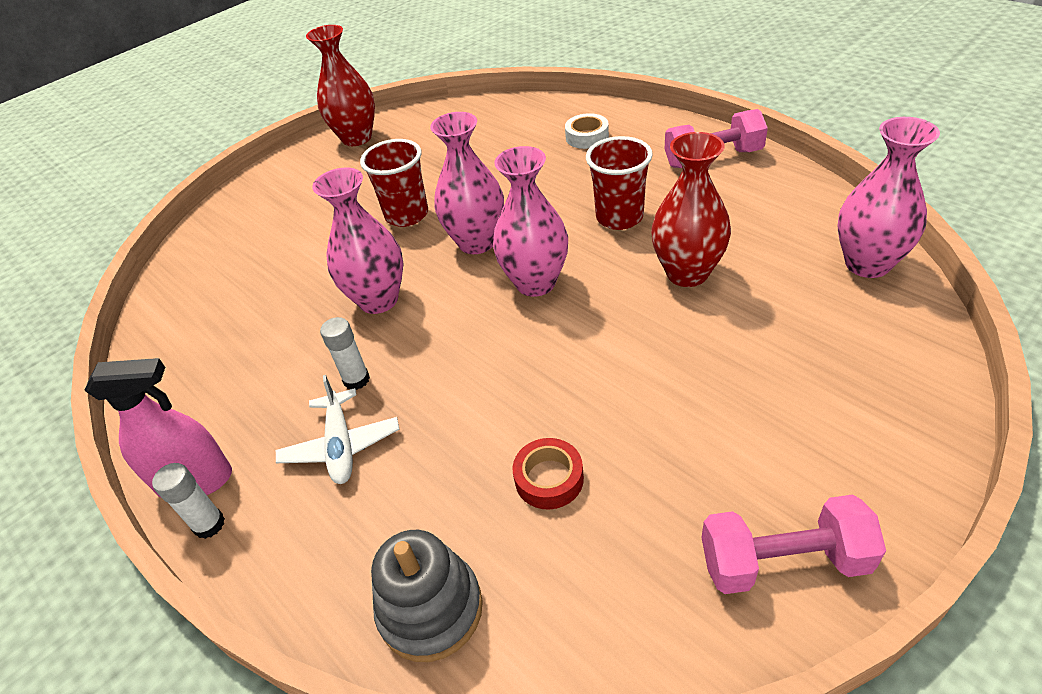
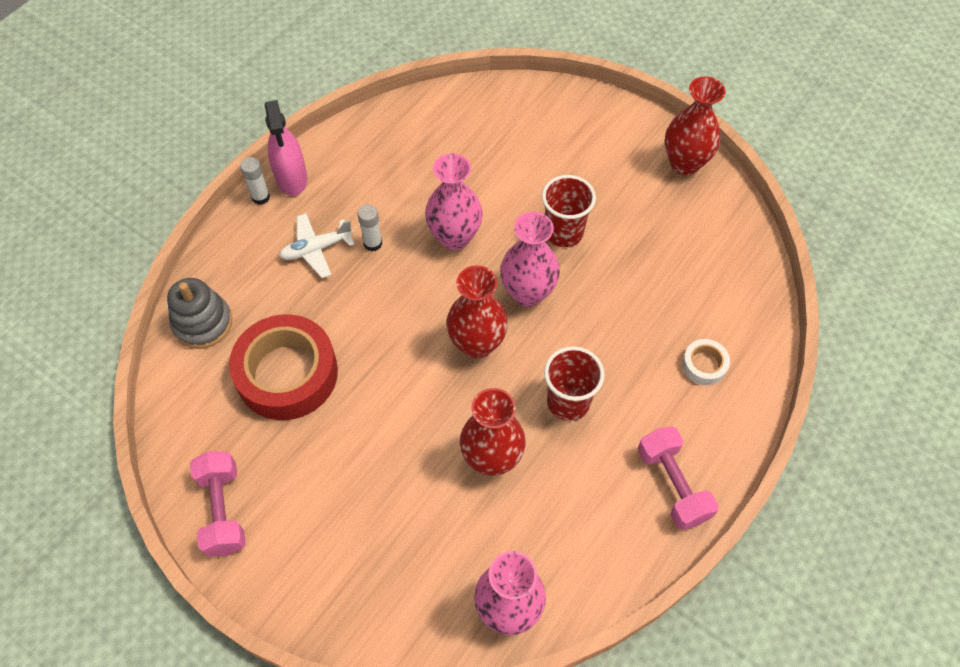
camera: 75 degrees right, 15 degrees up
pink vase [493,146,568,297] -> red vase [446,265,508,359]
red tape [512,438,584,509] -> red tape [229,314,338,420], size x2.25

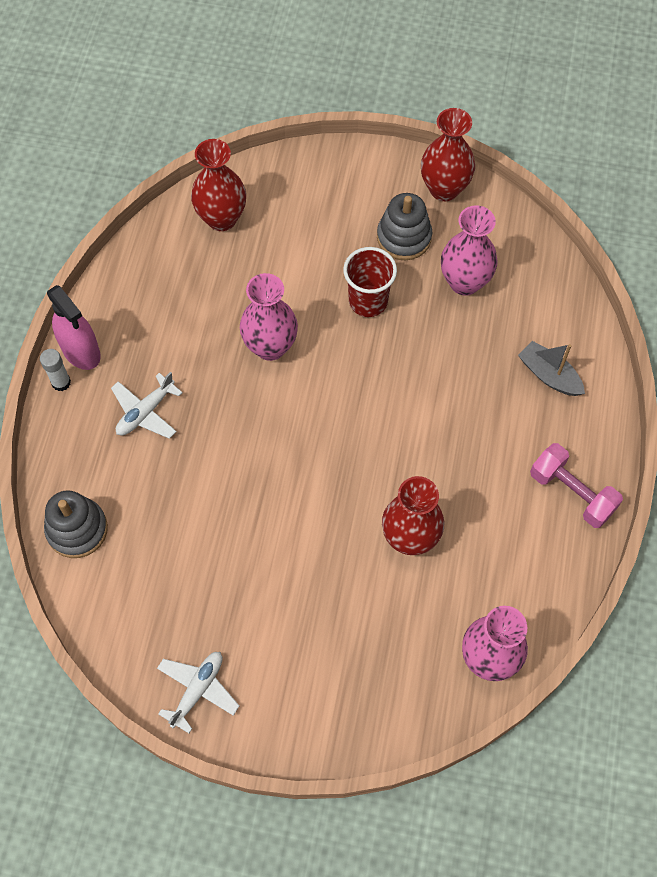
camera: 25 degrees left, 5 degrees up
pink dumbbell [190,451,246,557] -> white plane [157,652,239,733]
red tape [229,314,338,420] -> none
white glue stick [357,204,382,251] -> none
red vase [446,265,508,359] -> red vase moved to [191,139,246,231]
pink vase [500,212,560,307] -> pink vase moved to [441,205,498,296]
red cup [544,346,605,421] -> none
white tape [682,339,730,385] -> grey boat [518,341,585,396]
none -> grey stacking toy [377,193,432,260]

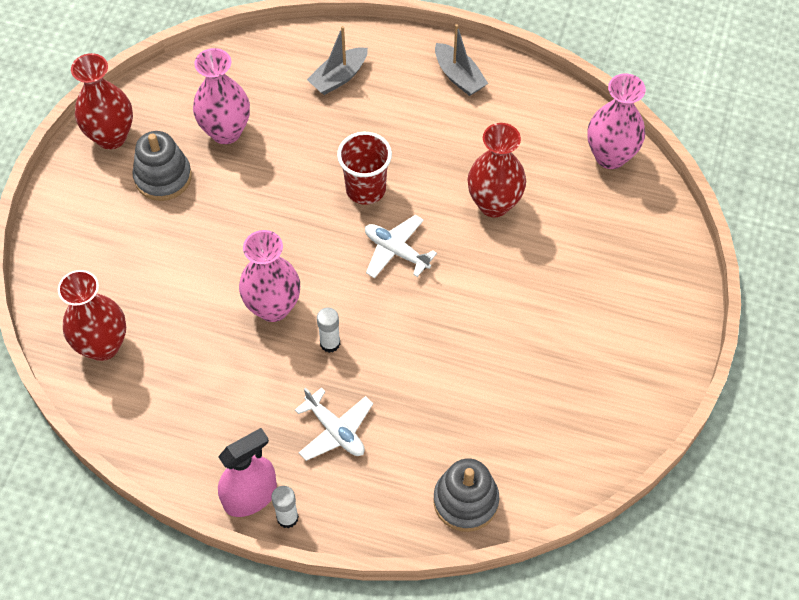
camera: 85 degrees left, 5 degrees down
white plane [157,652,239,733] -> white plane moved to [365,215,437,278]
red cup [343,247,397,317] -> red cup moved to [337,132,392,205]
pink dumbbell [530,443,623,528] -> grey boat [435,24,488,96]
none -> white glue stick [317,307,340,353]

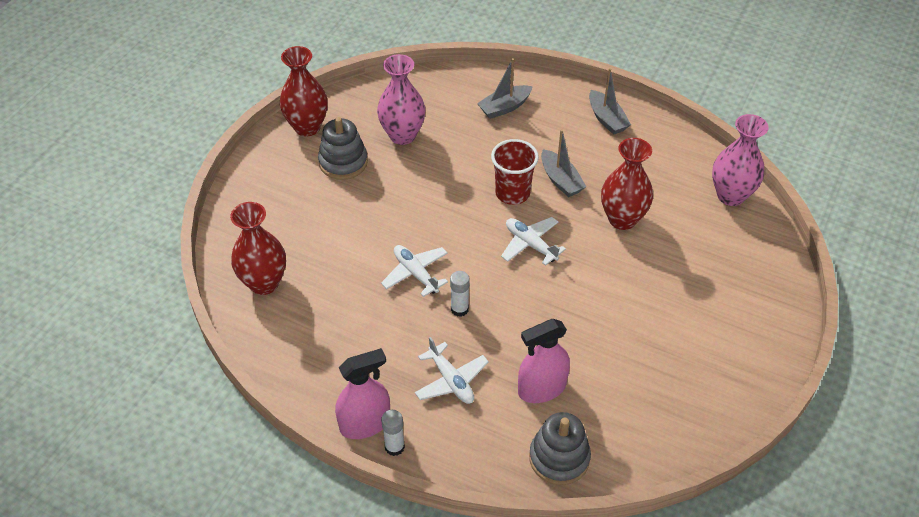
camera: 10 degrees right, 10 degrees down
pink vase [239,230,300,322] -> white plane [381,245,448,297]
none -> pink spray bottle [518,319,570,403]
none -> grey boat [541,129,586,197]

